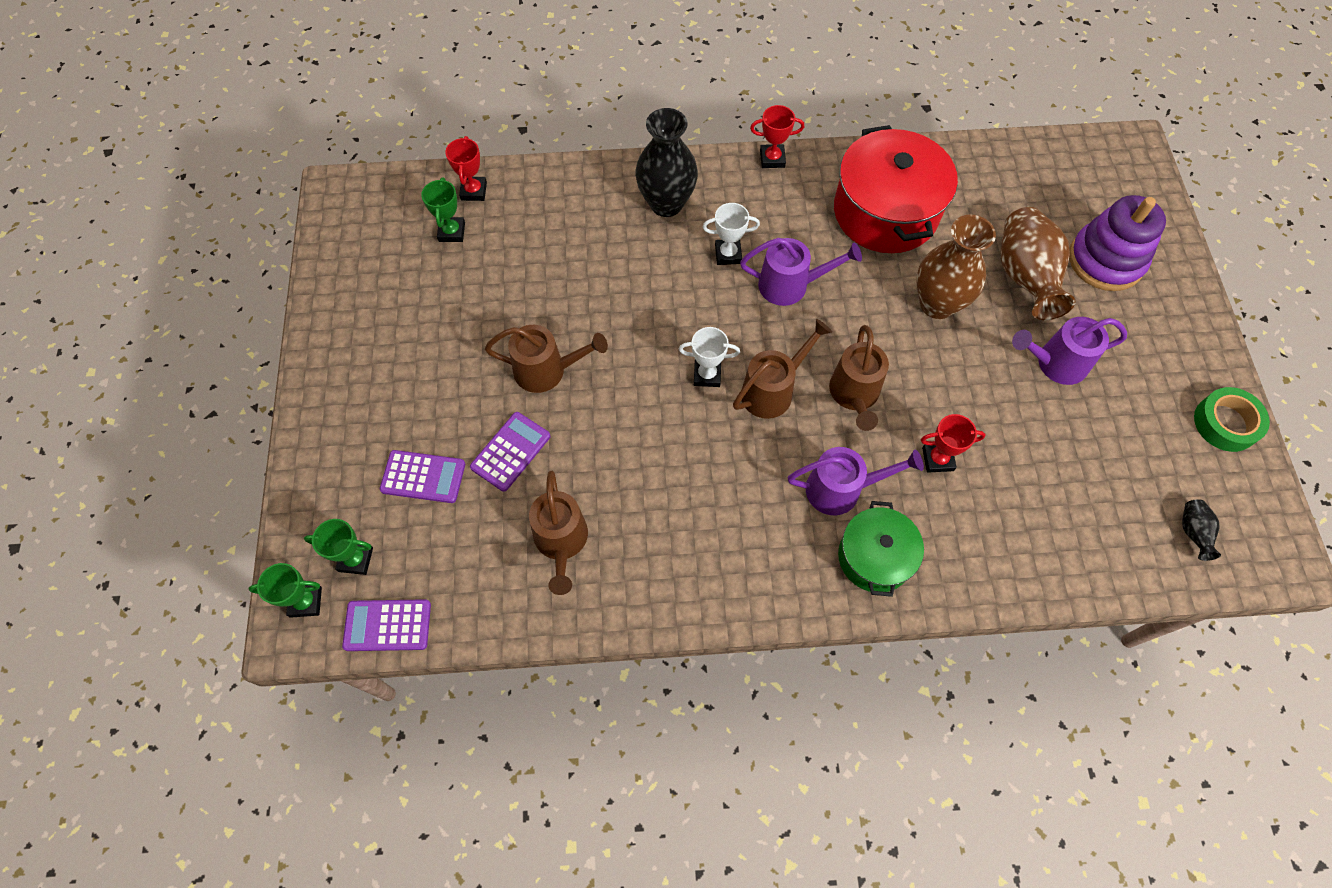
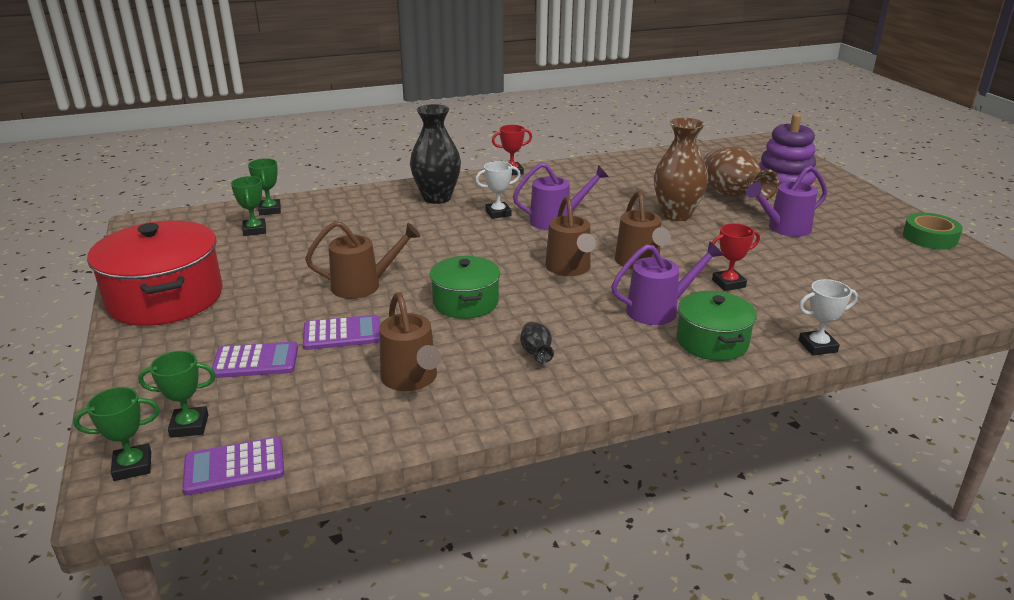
camera: 15 degrees left, 35 degrees down
red trophy [445,136,487,201] -> green trophy [248,158,281,215]
purple calculator [470,412,550,492] -> purple calculator turned 60 degrees clockwise [303,315,380,350]
white trophy [679,327,740,387] -> white trophy moved to [799,279,858,355]
brown watering can [733,319,832,419] -> brown watering can turned 135 degrees clockwise [545,196,596,276]
red pot [834,125,958,253] -> red pot moved to [87,220,223,326]
black vase [1182,499,1221,561] -> black vase moved to [520,322,554,363]
none -> green pot [430,256,500,319]

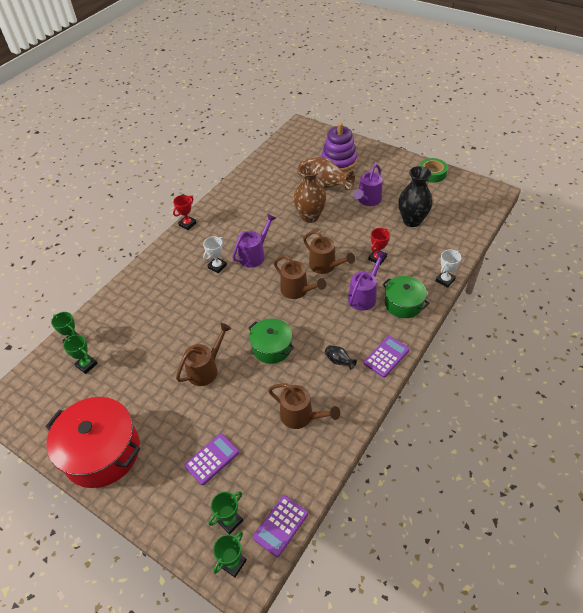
camera: 35 degrees left, 20 degrees up
purple calculator [303,315,380,350] -> purple calculator moved to [364,336,410,378]
black vase [410,104,461,204] -> black vase moved to [398,166,433,227]

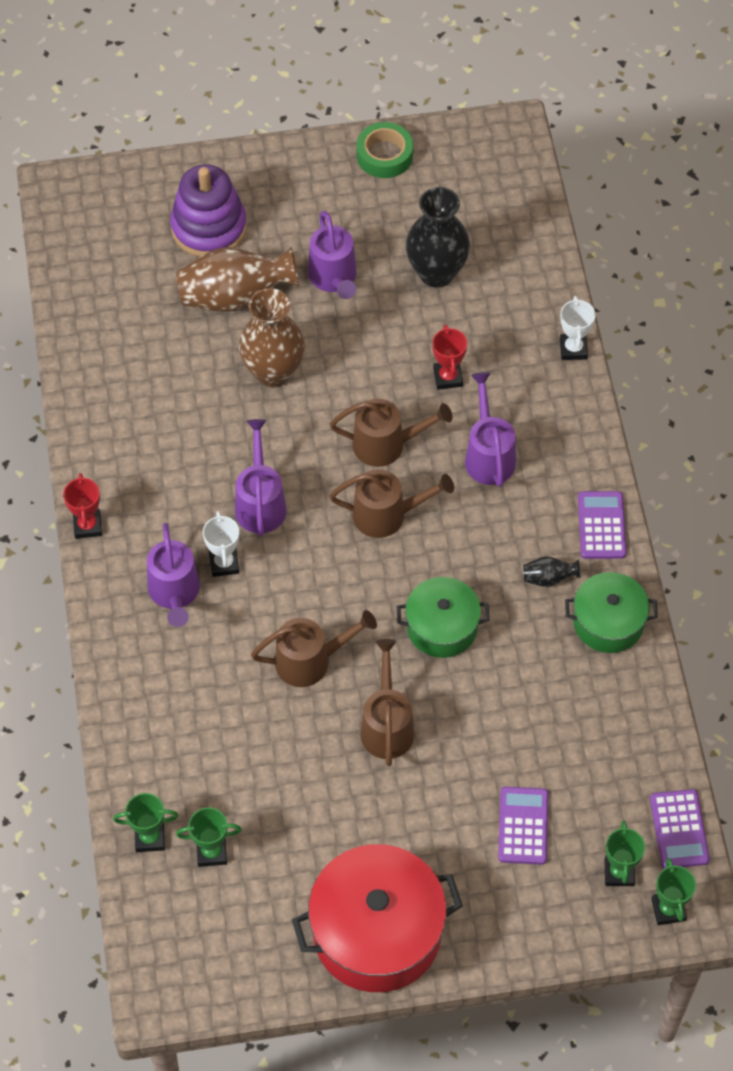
camera: 45 degrees left, 10 degrees up
brown watering can [268,383,340,429] -> brown watering can moved to [251,610,377,687]
green pot [382,276,429,318] -> green pot moved to [565,572,658,653]
none -> purple watering can [147,523,200,627]

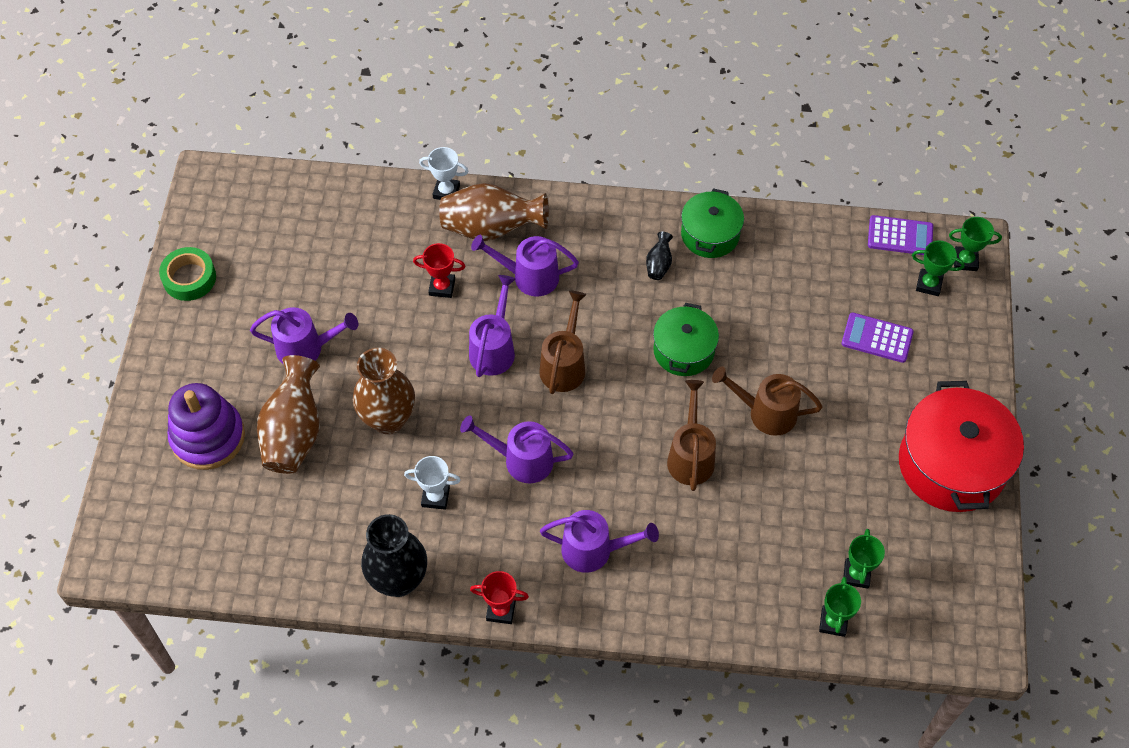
camera: 75 degrees left, 0 degrees up
white trophy [203,511,239,577] -> white trophy moved to [404,456,461,510]
brown watering can [330,399,453,467] -> purple watering can [469,275,516,377]
black vase [406,187,470,287] -> black vase moved to [361,514,427,597]
purple calculator [578,491,627,559] -> none
none -> brown vase [439,183,549,241]

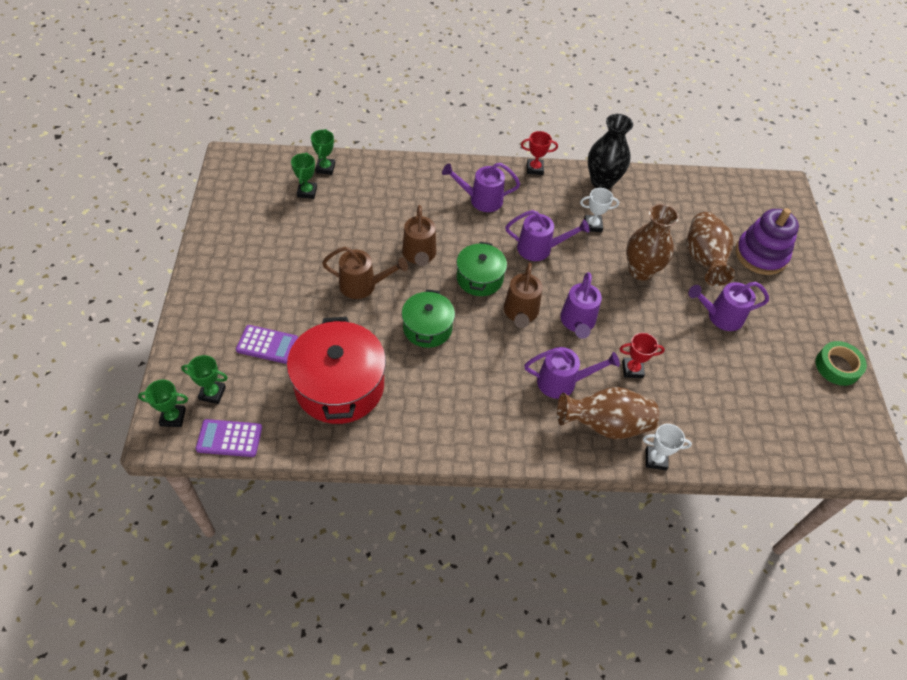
camera: 170 degrees right, 5 degrees down
black vase [646,232,673,280] -> none
green pot [681,188,744,258] -> green pot moved to [456,242,507,296]
red pot [899,381,1024,512] -> red pot moved to [287,317,386,424]

